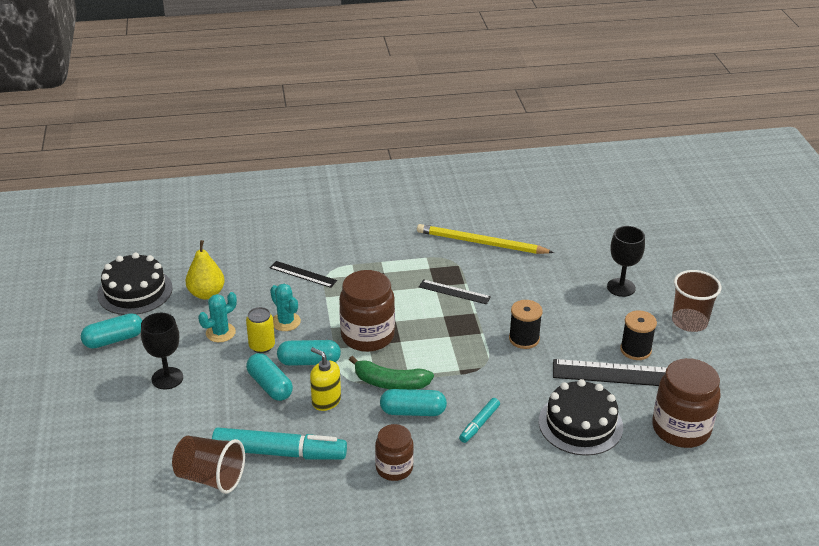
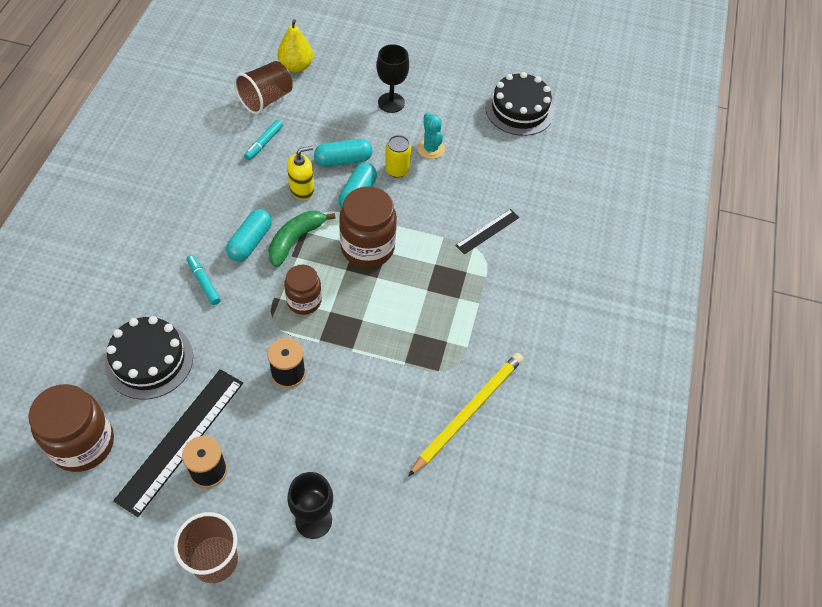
camera: 110 degrees right, 20 degrees up
turquoise capsule [81,313,142,349] -> none
yellow pear [186,240,225,300] -> yellow pear moved to [278,19,313,72]
turquoise marker [212,427,347,460] -> turquoise marker [244,120,283,160], size x0.49
turquoise cactus [270,284,301,331] -> none
brown jar [375,424,414,481] -> brown jar moved to [284,265,322,315]
black ruler [419,279,491,304] -> none

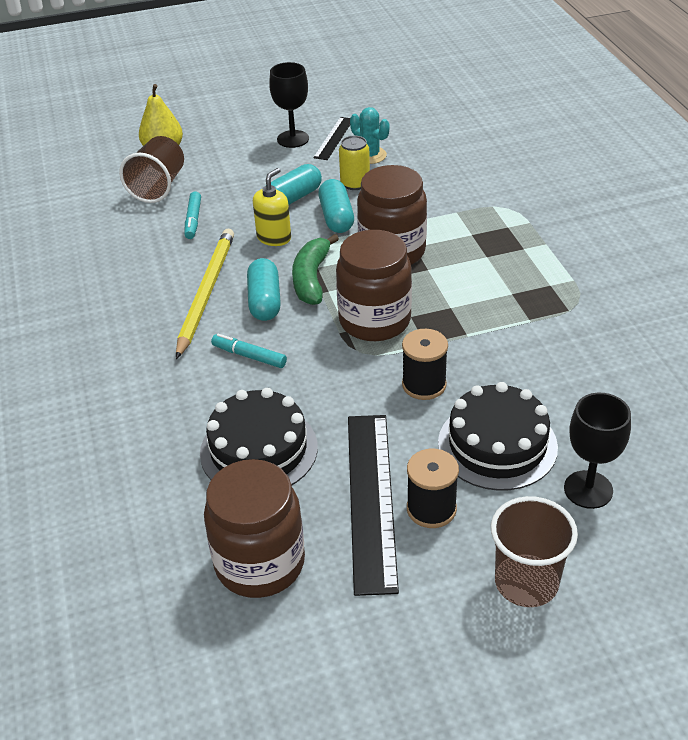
camera: 25 degrees left, 15 degrees down
brown jar [284,265,322,315] -> brown jar [336,230,412,341], size x1.63
yellow pencil [408,353,523,477] -> yellow pencil moved to [176,229,234,359]
black ruler [455,209,520,254] -> black ruler moved to [313,117,350,160]
black cake [485,72,554,136] -> black cake moved to [438,382,558,491]

